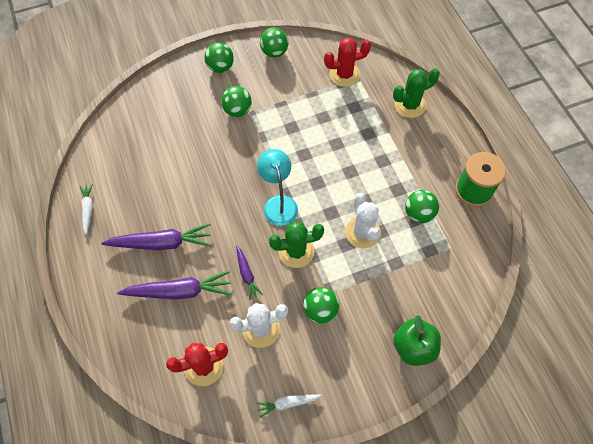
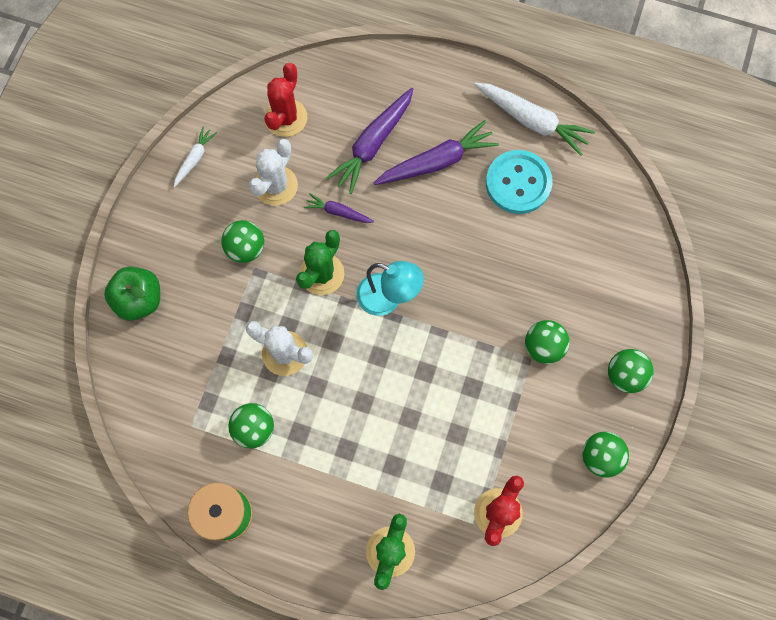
camera: 130 degrees right, 10 degrees up
white carrot [80,184,93,235] -> white carrot [474,83,595,156], size x1.86
purple carrot [102,223,211,250] -> purple carrot turned 150 degrees counterclockwise [374,120,499,185]
none -> turquoise button [486,150,553,214]

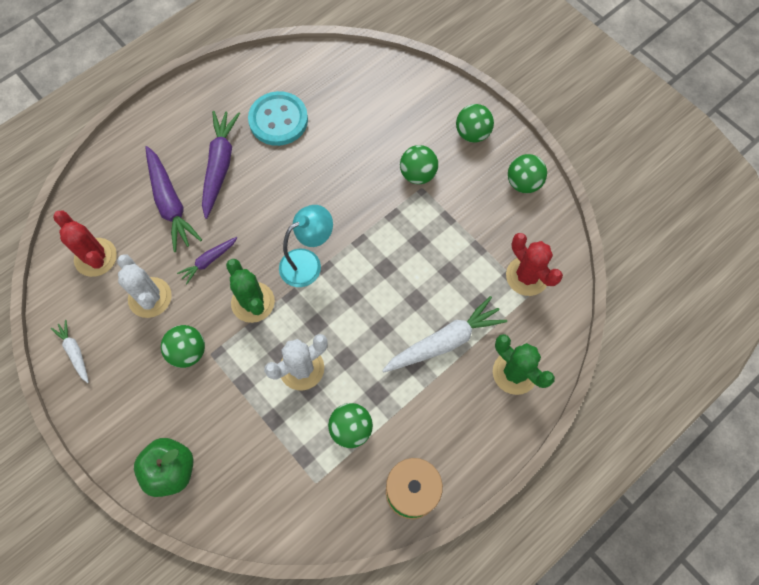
camera: 60 degrees left, 5 degrees down
white carrot [474,83,595,156] -> white carrot moved to [382,296,507,372]

